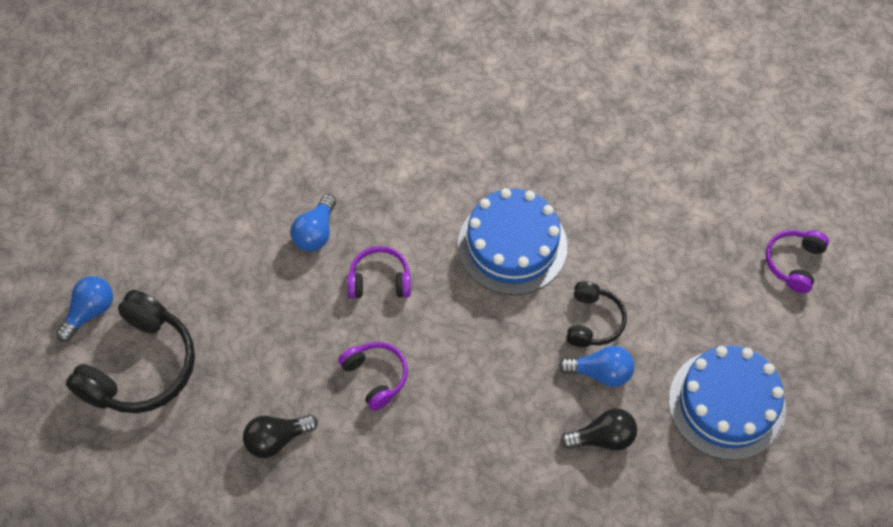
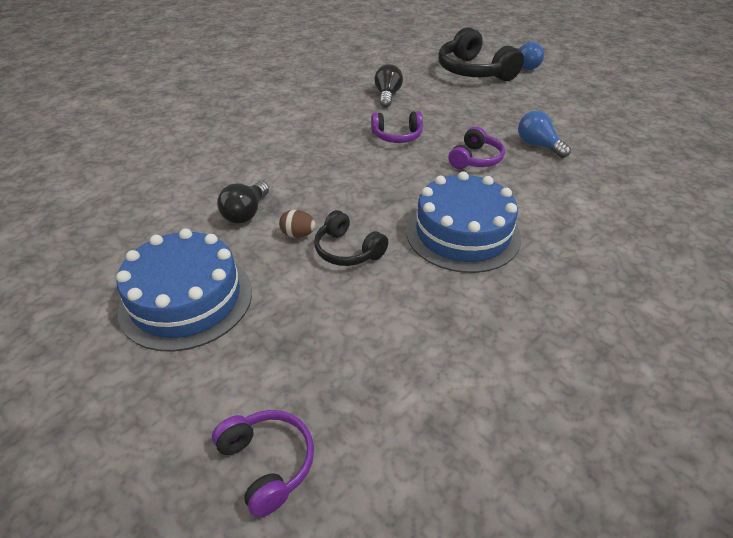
camera: 120 degrees right, 20 degrees down
blue light bulb [558,346,634,387] -> brown egg [279,210,316,238]

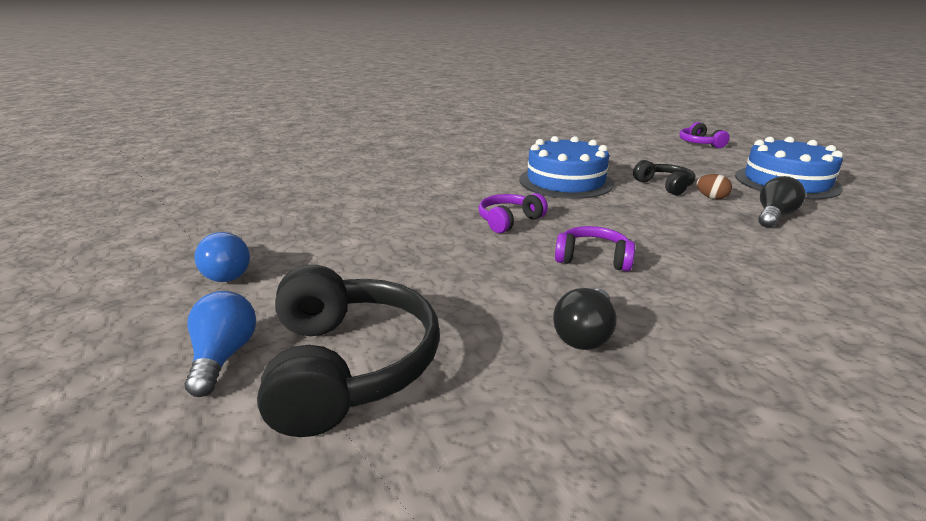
camera: 160 degrees left, 15 degrees down
blue light bulb [518,111,571,158] -> blue light bulb moved to [194,232,250,282]

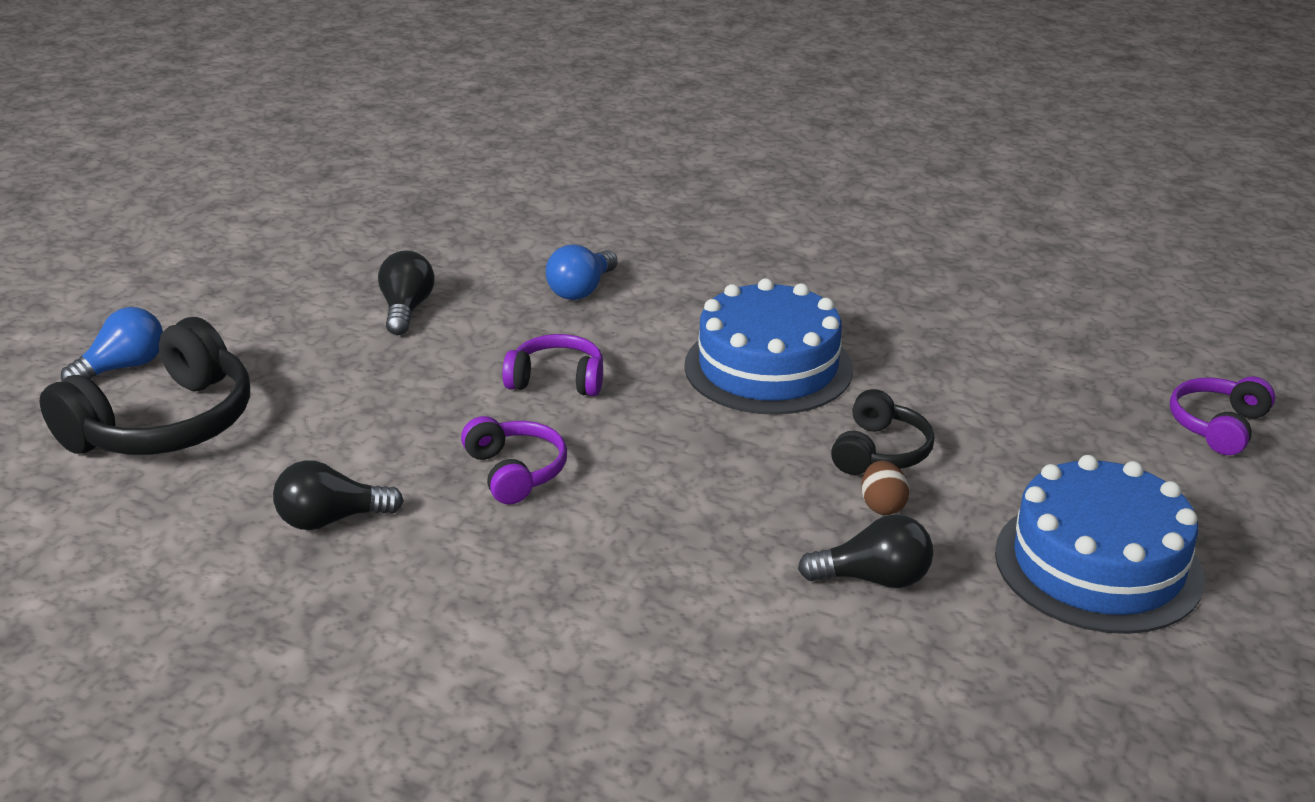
camera: 50 degrees right, 5 degrees up
blue light bulb [194,232,250,282] -> blue light bulb moved to [546,244,618,300]
none -> black light bulb [378,250,434,335]

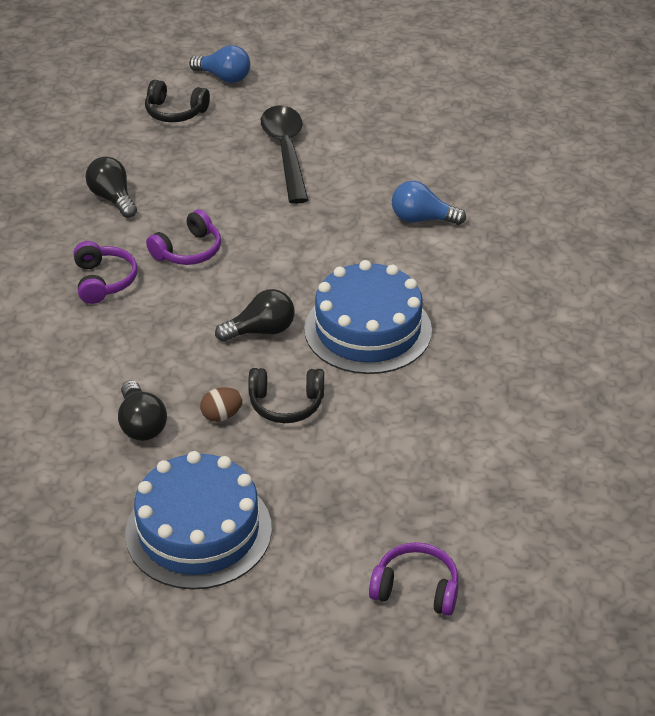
camera: 70 degrees right, 10 degrees up
black headphones [40,317,250,455] -> black headphones [145,80,210,122], size x0.55
black light bulb [378,250,434,335] -> black light bulb moved to [215,289,295,342]
purple headphones [502,334,603,396] -> purple headphones moved to [74,241,137,304]
none -> black spoon [261,106,308,204]

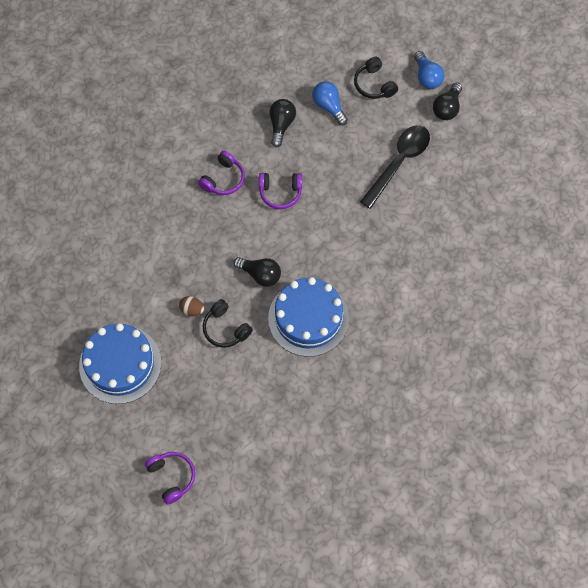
camera: 45 degrees right, 25 degrees up
black light bulb [118,380,167,441] -> black light bulb moved to [433,82,462,120]
blue light bulb [392,181,466,225] -> blue light bulb moved to [312,81,348,125]

